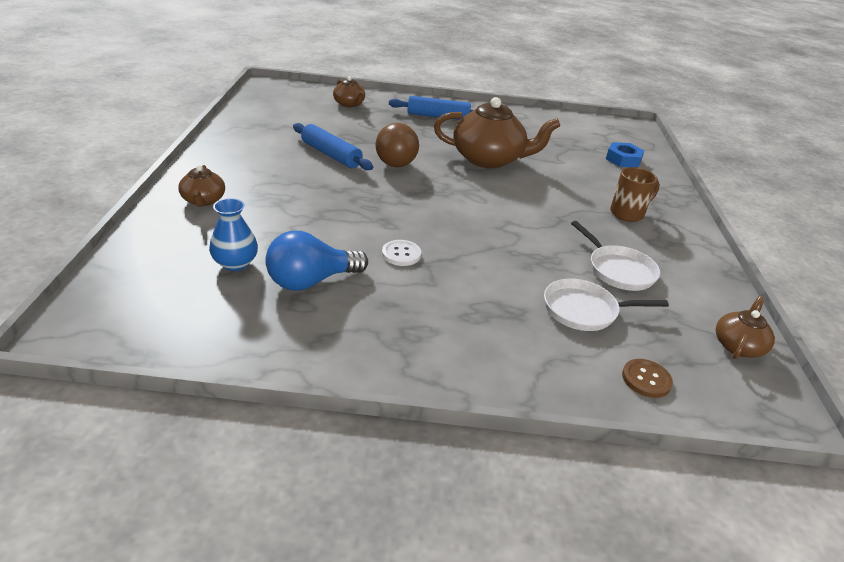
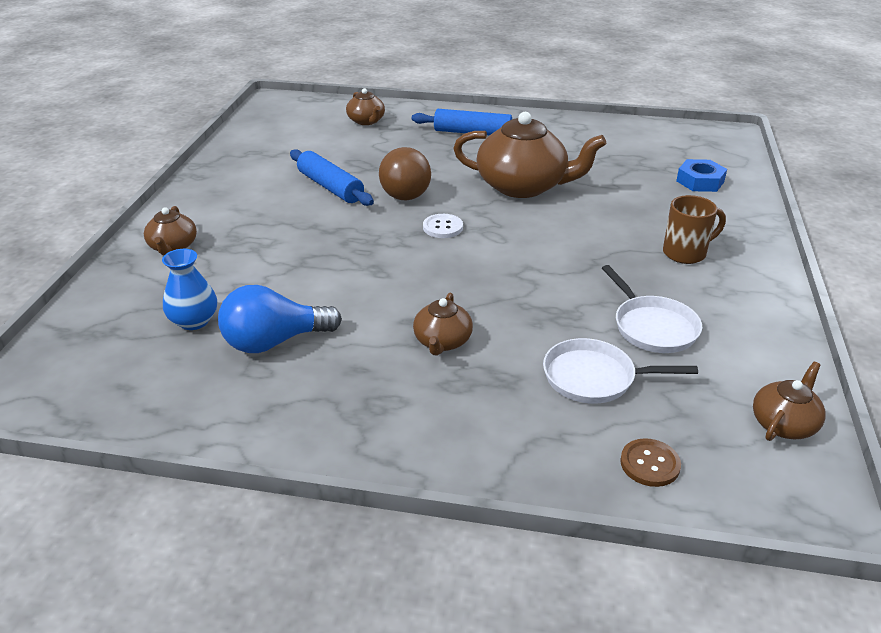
camera: 10 degrees right, 0 degrees up
white button [382,240,421,266] -> white button moved to [423,214,463,238]
none -> brown teapot [413,293,473,356]

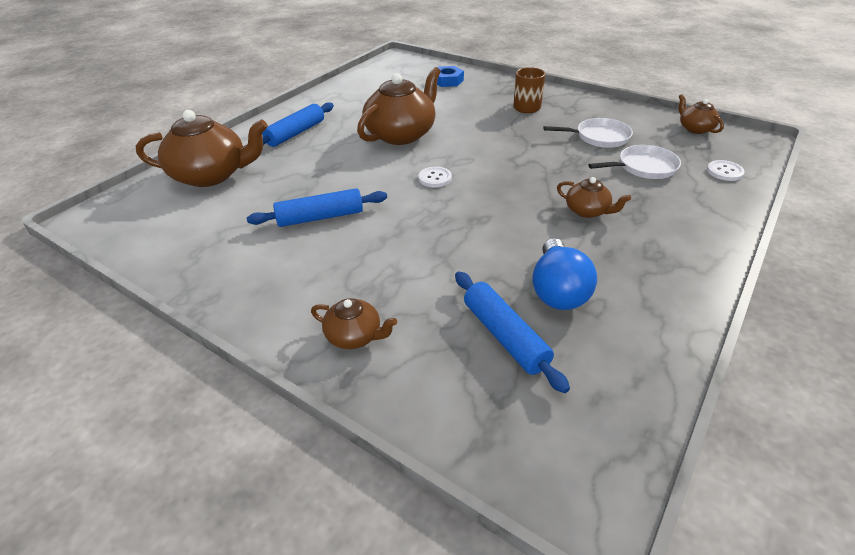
camera: 65 degrees left, 5 degrees up
blue vase [162,249,217,330] -> blue rolling pin [455,271,570,393]
brown teapot [346,88,385,125] -> brown teapot [136,110,268,187], size x2.01
brown light bulb [379,147,431,201] -> none
white pan [543,338,698,404] -> white pan turned 135 degrees counterclockwise [588,145,681,179]
brown button [620,438,681,487] -> white button [707,160,745,181]

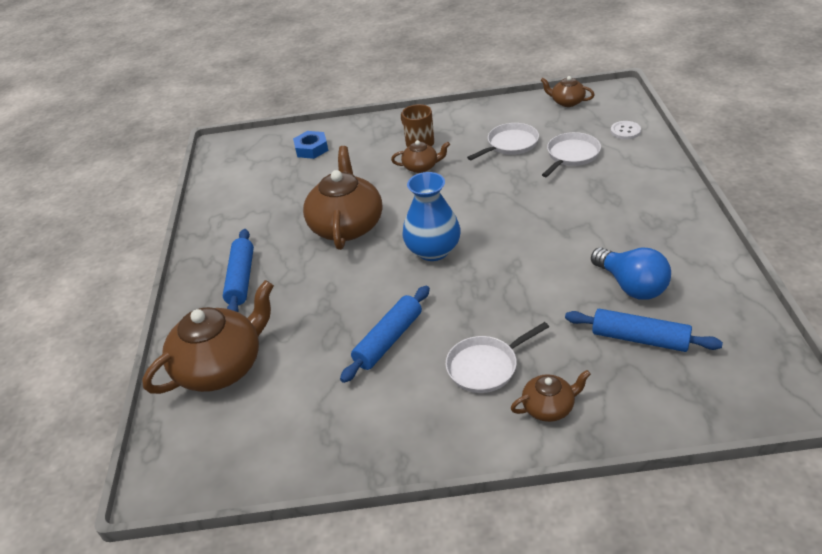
camera: 35 degrees left, 0 degrees up
white button [418,167,452,187] -> blue vase [402,172,461,261]
brown teapot [557,177,631,218] -> brown teapot moved to [391,140,450,173]
none -> white pan [446,322,549,393]

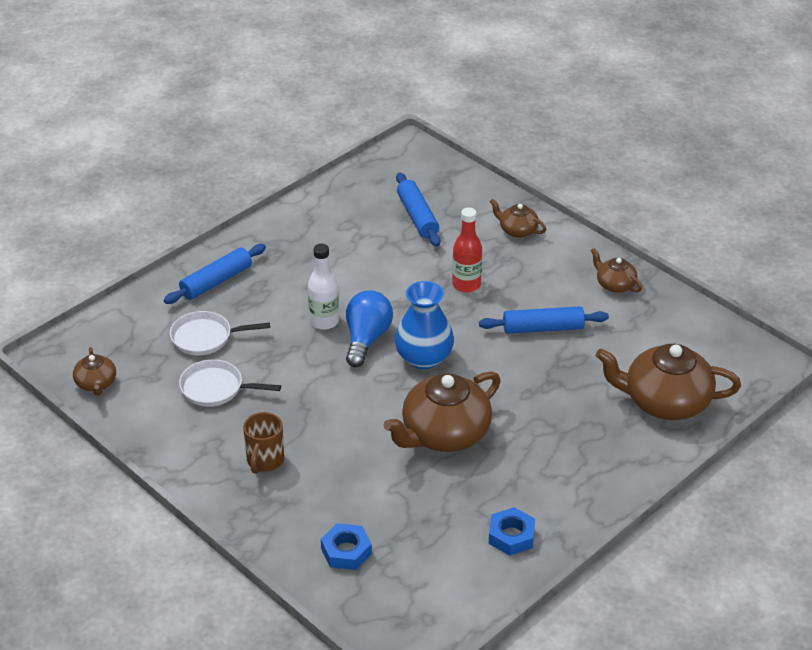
camera: 135 degrees left, 0 degrees up
blue rolling pin [223,229,254,312] -> blue rolling pin moved to [164,244,266,304]
brown teapot [391,140,450,173] -> brown teapot moved to [591,248,642,293]
white pan [446,322,549,393] -> none
blue light bulb [591,247,671,300] -> blue light bulb moved to [346,290,393,367]
white button [611,121,641,140] -> none
none -> white bottle [308,244,339,330]
none -> red bottle [452,207,482,292]
none -> blue nut [489,507,535,556]

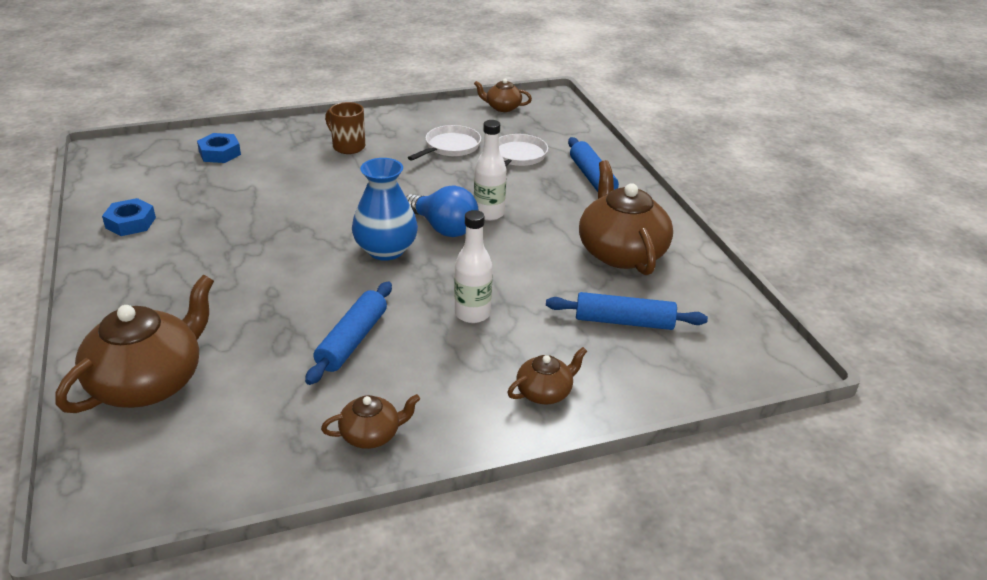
camera: 115 degrees right, 5 degrees down
brown teapot [383,371,501,452] -> brown teapot moved to [579,160,673,275]
red bottle [452,207,482,292] -> white bottle [454,210,492,323]

